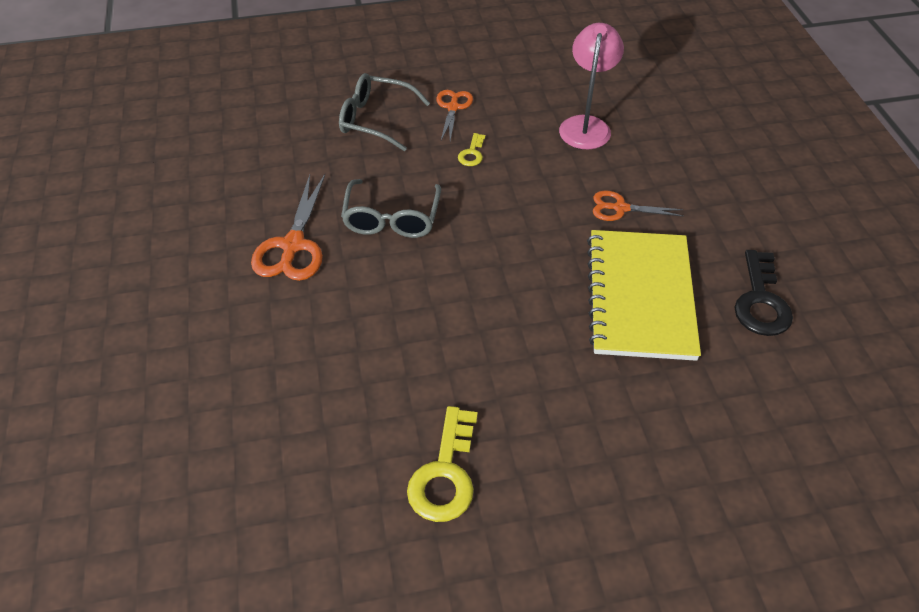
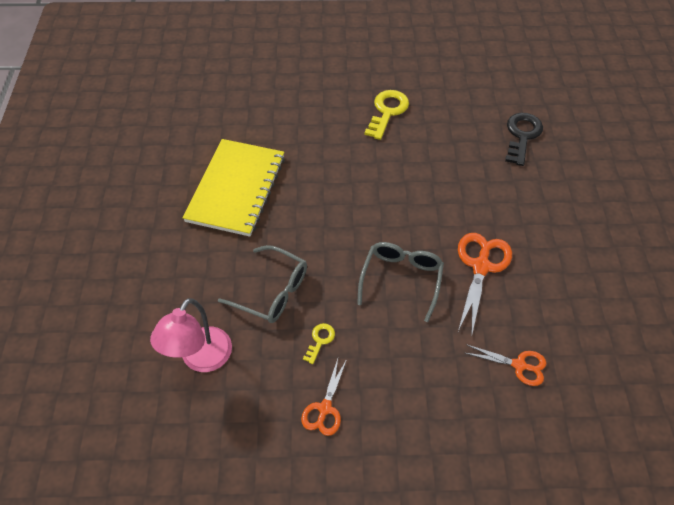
camera: 170 degrees left, 5 degrees up
grey glasses [339,73,430,151] -> grey glasses moved to [218,245,307,323]
orange scissors [593,191,684,221] -> orange scissors moved to [466,344,547,386]
black key [734,250,793,336] -> black key moved to [505,113,543,166]

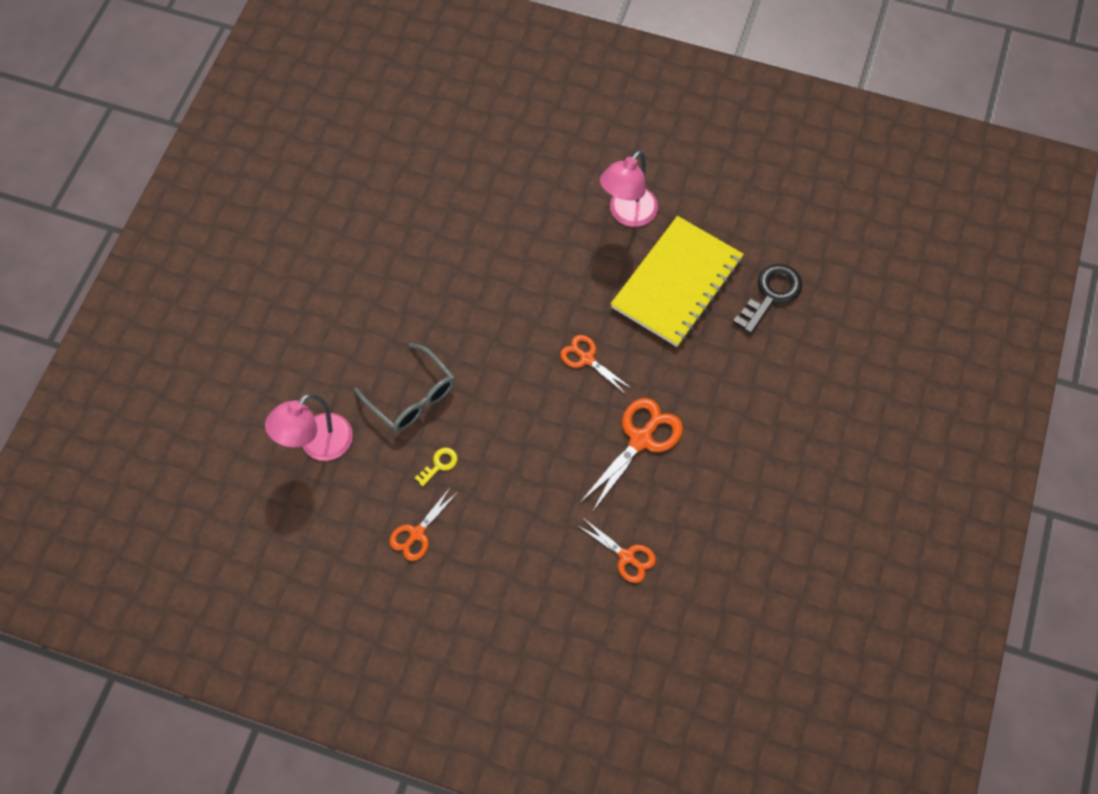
camera: 20 degrees right, 10 degrees up
yellow notebook [182,139,285,237] -> yellow notebook moved to [611,216,744,347]
grey glasses [357,242,444,322] -> none
yellow key [364,90,409,140] -> pink lamp [600,150,658,227]
none -> orange scissors [560,335,632,394]

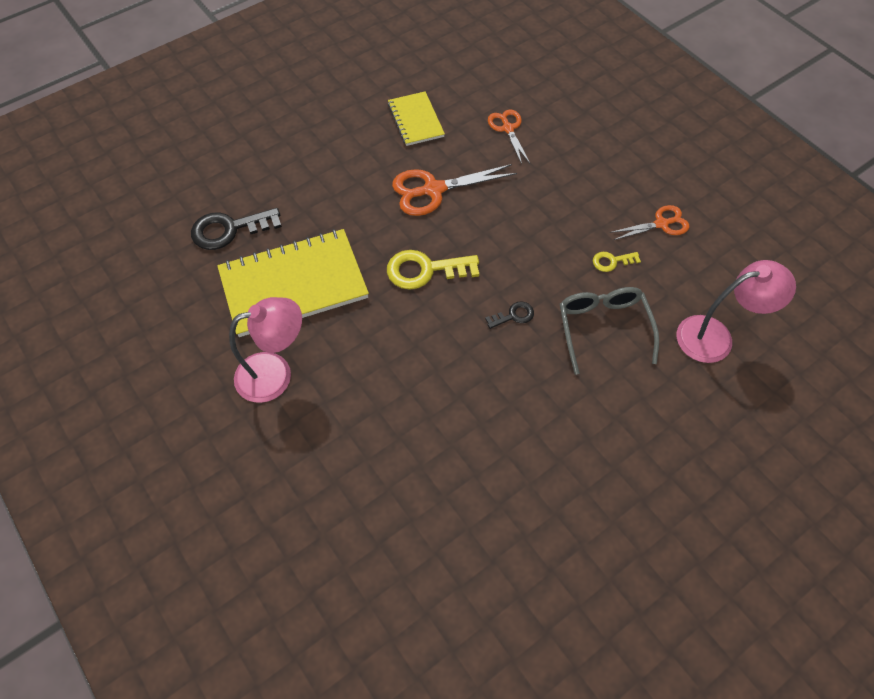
camera: 145 degrees left, 5 degrees down
orange scissors [560,335,632,394] -> yellow key [387,250,479,290]
none -> yellow notebook [388,91,445,146]
none -> black key [485,301,534,329]

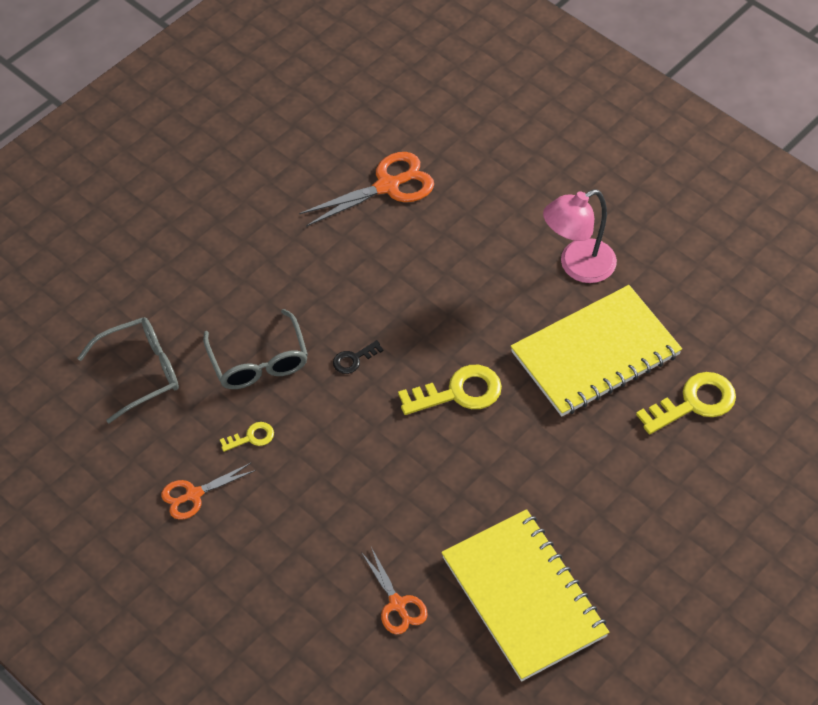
camera: 170 degrees right, 5 degrees down
black key [191,208,282,250] -> yellow key [636,372,736,434]
yellow notebook [388,91,445,146] -> yellow notebook [441,509,609,681], size x1.84
orange scissors [392,164,517,216] -> orange scissors moved to [299,152,434,227]
pink lamp [677,260,796,363] -> grey glasses [77,317,179,423]

